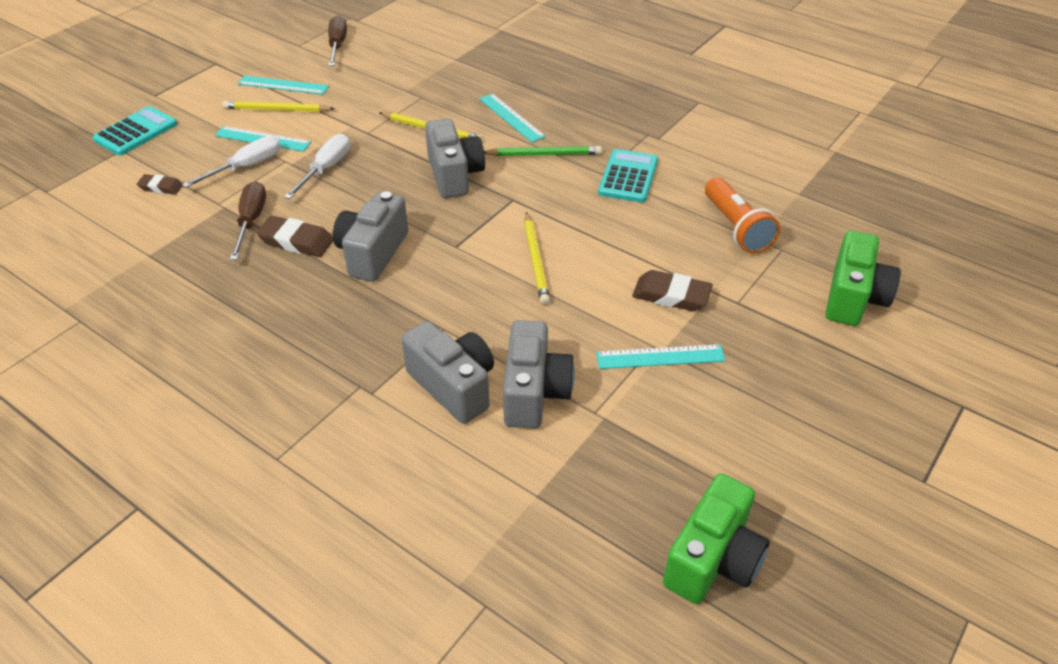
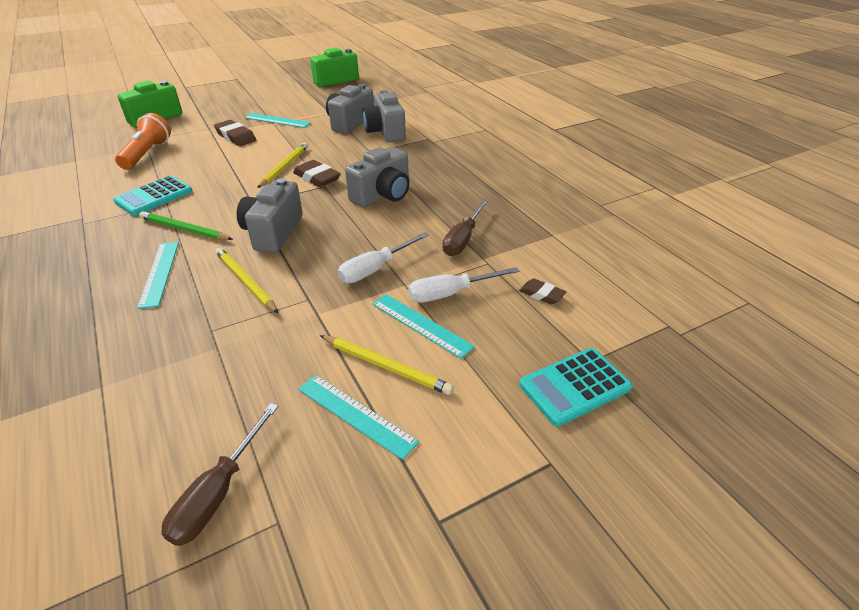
camera: 155 degrees left, 5 degrees down
brown eraser [256,216,333,257] -> brown eraser moved to [293,160,341,187]

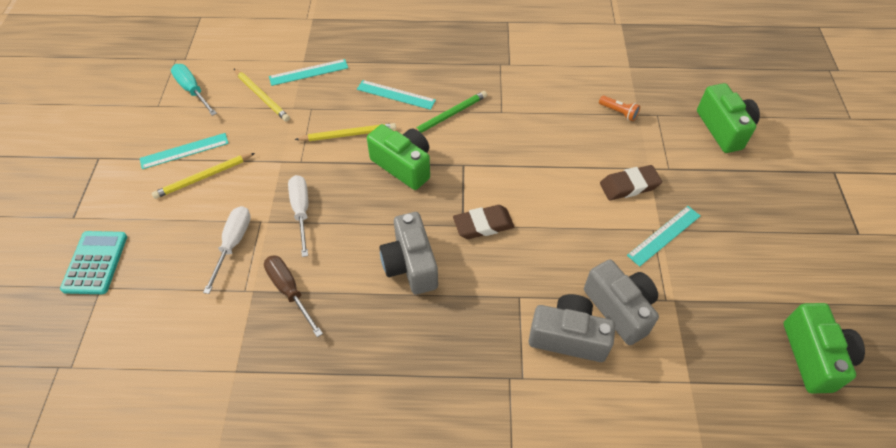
camera: 120 degrees right, 15 degrees up
turquoise calculator [113,175,192,216] -> none
orange flashlight [115,113,171,170] -> orange flashlight [599,95,640,121], size x0.54
brown screwdriver [161,403,279,546] -> turquoise screwdriver [171,64,217,116]
grey camera [237,178,303,253] -> green camera [367,124,430,190]
yellow pencil [257,142,308,188] -> yellow pencil moved to [234,69,290,122]
turquoise ruler [372,294,475,359] -> turquoise ruler moved to [269,59,348,86]
brown eraser [519,278,566,305] -> none

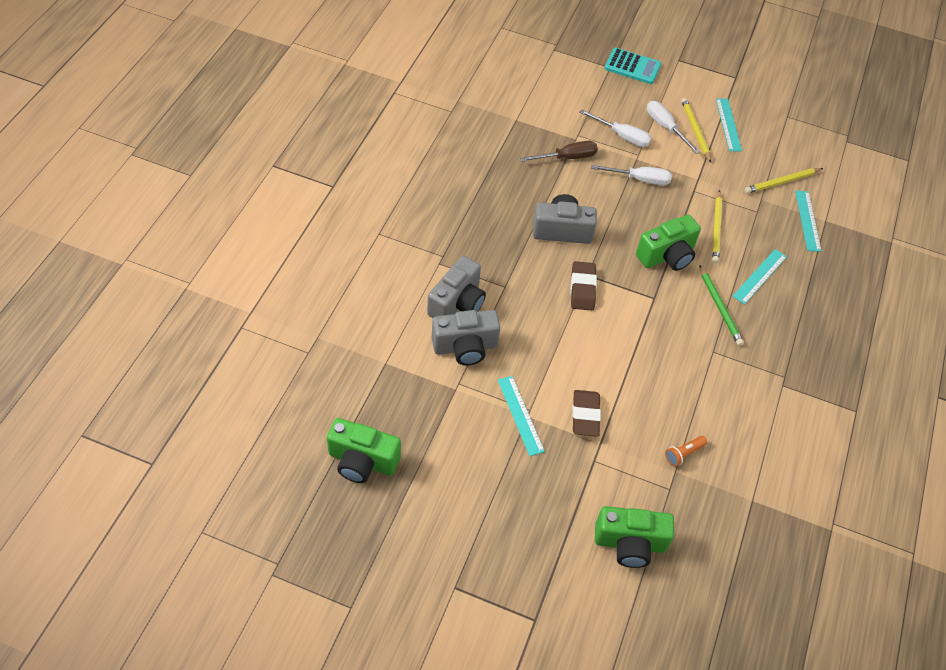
camera: 105 degrees right, 0 degrees up
turquoise screwdriver [171,64,217,116] -> none
none -> white screwdriver [647,101,700,154]

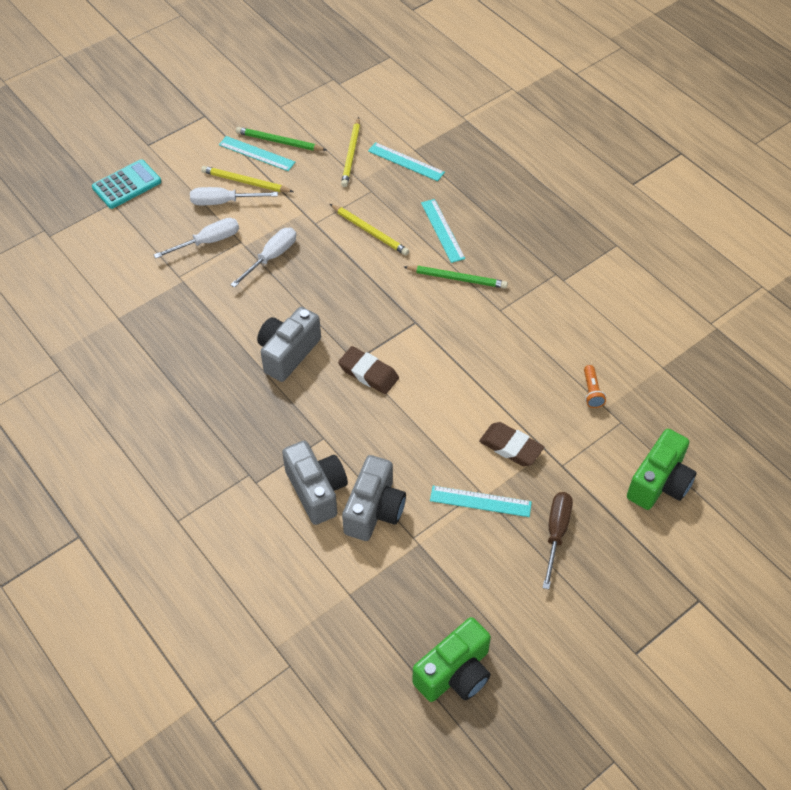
camera: 55 degrees left, 0 degrees up
brown screwdriver [520,141,598,162] -> brown screwdriver moved to [543,492,573,589]
green camera [636,215,701,271] -> none
none -> green pencil [236,127,326,151]

